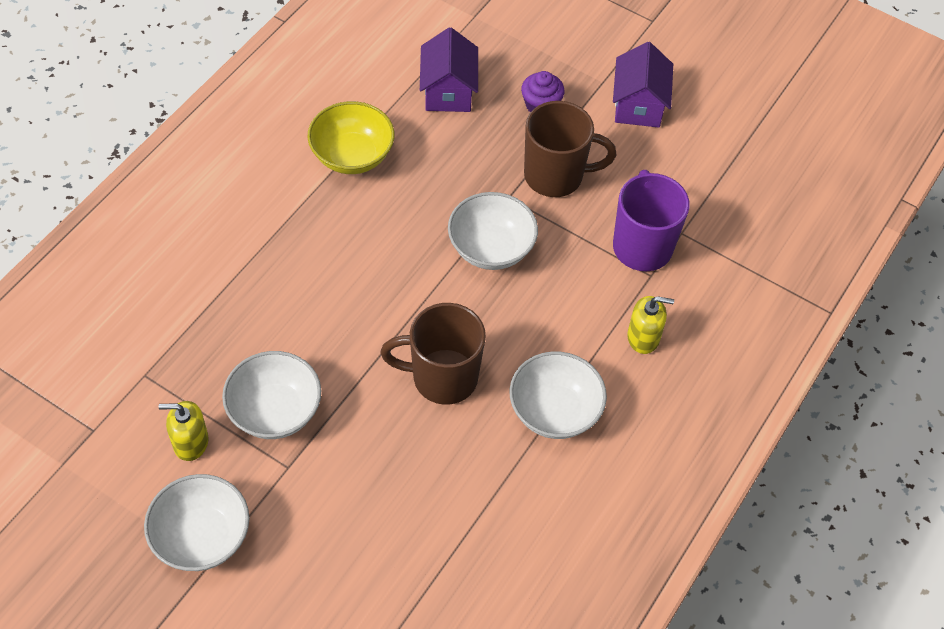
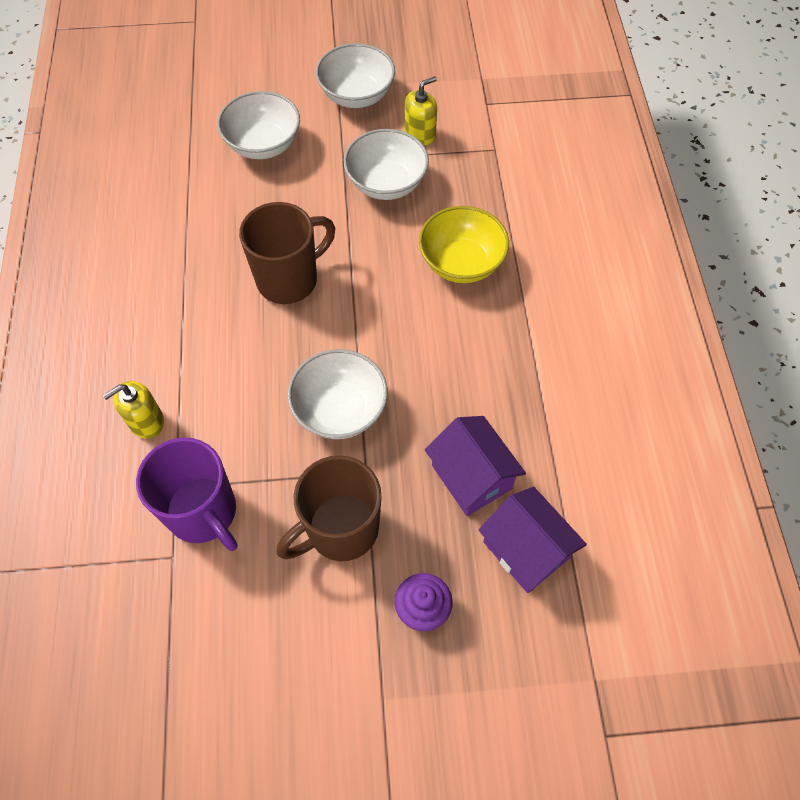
camera: 145 degrees right, 5 degrees up
yellow bowl [308,101,395,174] -> yellow bowl moved to [419,206,509,283]
white bowl [509,351,607,439] -> white bowl moved to [217,91,300,159]
purple house [613,42,673,128] -> purple house moved to [425,416,526,516]

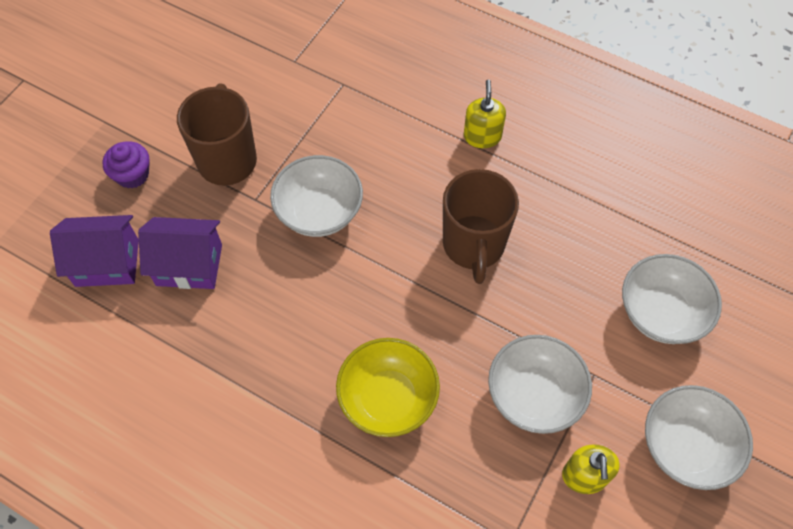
camera: 125 degrees right, 0 degrees up
yellow soap dispenser [103,381,164,439] -> yellow soap dispenser moved to [464,79,506,148]
purple mug [136,437,238,551] -> none

